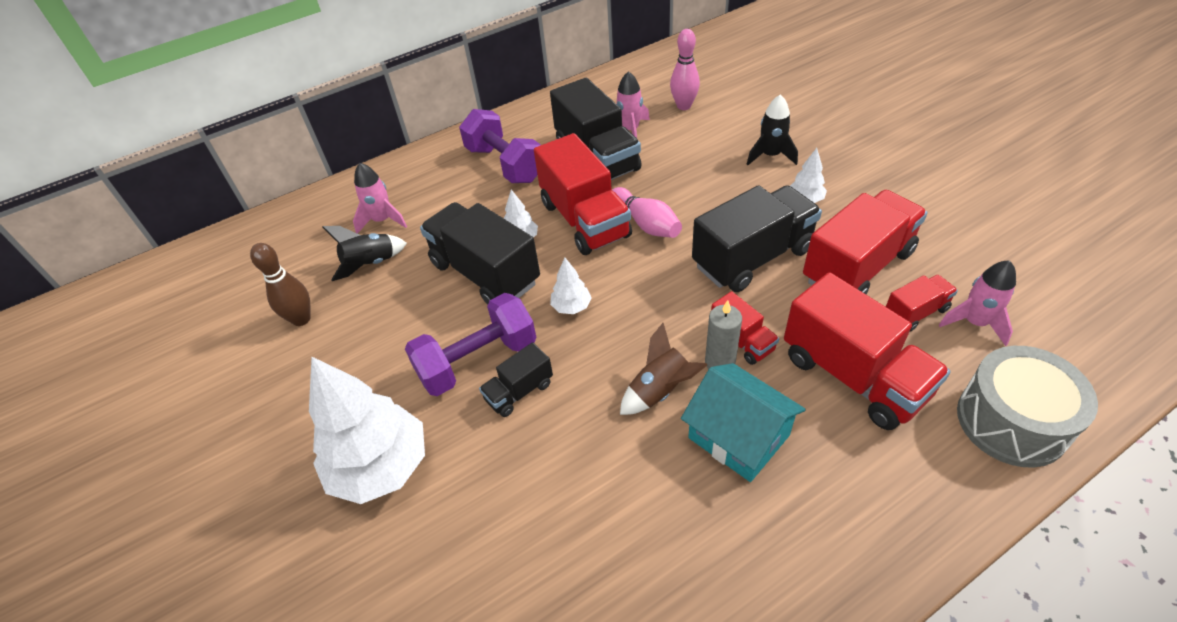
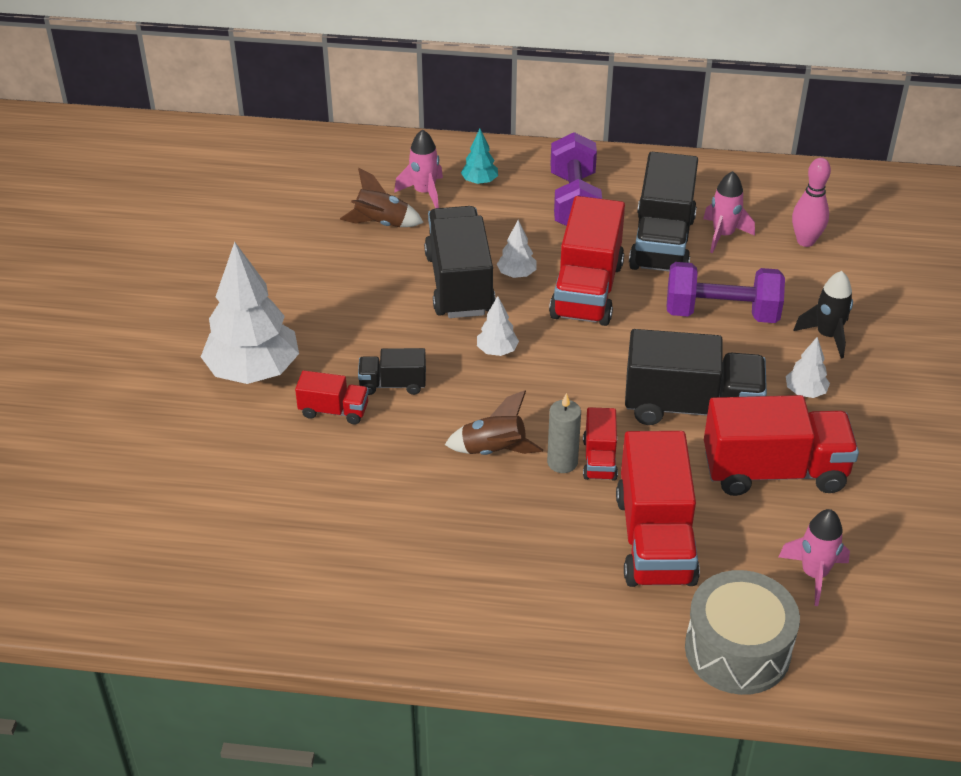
camera: 35 degrees right, 5 degrees down
brown bowling pin [250,243,311,326] -> none
black rocket [322,226,407,281] -> brown rocket [340,168,424,227]
purple dumbbell [405,293,536,396] -> purple dumbbell moved to [666,262,785,323]
pink bowling pin [612,187,682,238] -> none
turquoise house [681,363,806,482] -> none
red truck [886,275,958,332] -> red truck moved to [295,370,369,425]
none -> turquoise tree [461,129,498,185]

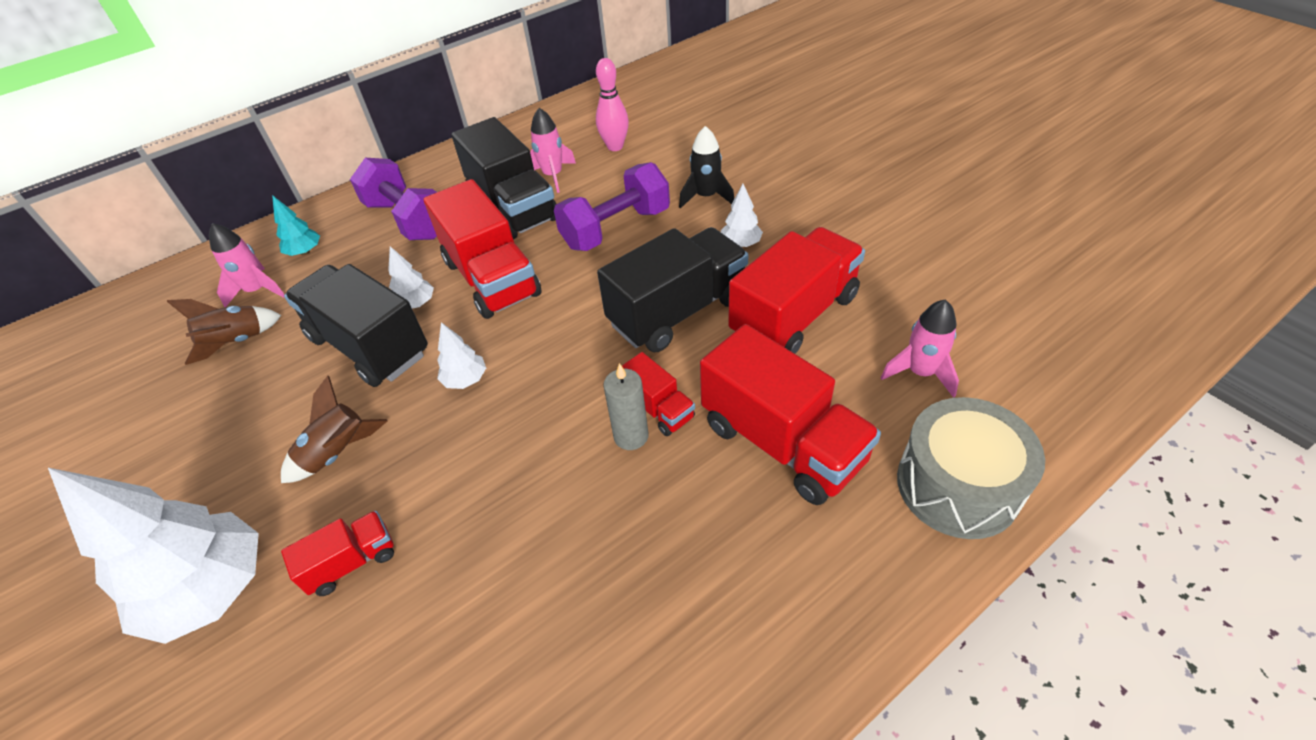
camera: 40 degrees left, 5 degrees up
black truck [358,348,426,395] -> none
brown rocket [445,390,543,455] -> brown rocket moved to [281,376,388,483]

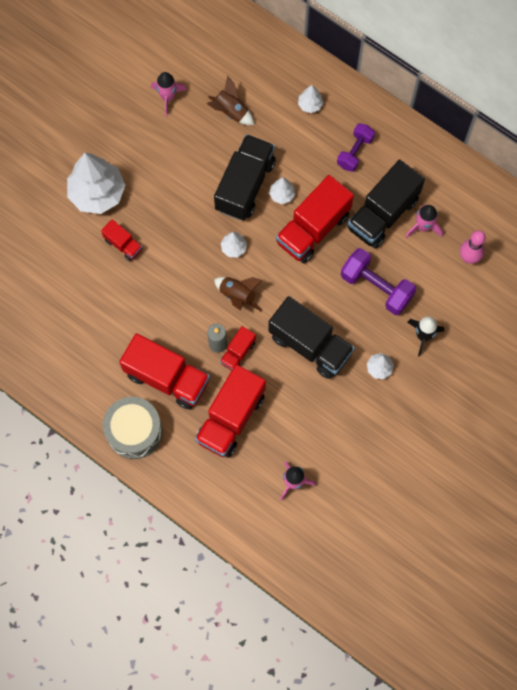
camera: 70 degrees right, 25 degrees up
pink rocket [209,223,285,308] -> pink rocket moved to [151,72,187,117]
turquoise tree [272,195,320,256] -> white tree [298,85,323,113]
brown rocket [281,376,388,483] -> brown rocket moved to [214,277,262,311]
purple dumbbell [350,158,437,240] -> purple dumbbell [337,123,375,172], size x0.66
red truck [728,227,865,354] -> red truck moved to [119,333,210,410]
grey drum [897,397,1045,539] -> grey drum moved to [103,397,163,459]

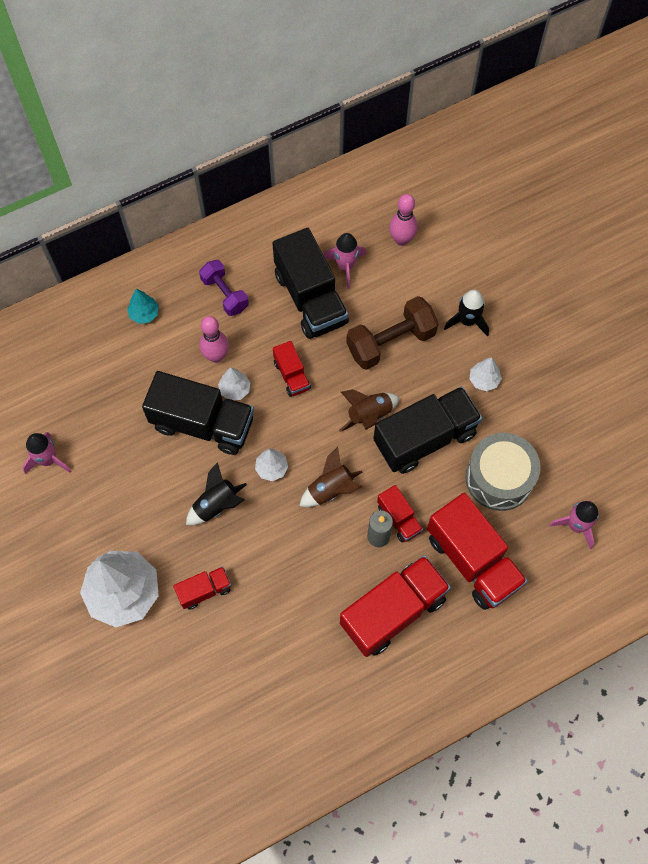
camera: 65 degrees left, 5 degrees down
grey drum [103,397,163,459] -> grey drum moved to [465,433,541,511]
brown rocket [206,76,254,125] -> brown rocket moved to [339,389,400,432]
black truck [214,134,276,221] -> black truck turned 150 degrees clockwise [142,371,254,455]
red truck [276,175,354,263] -> red truck [273,341,311,397], size x0.50
white tree [298,85,323,113] -> turquoise tree [127,289,159,324]
purple dumbbell [341,248,416,315] -> brown dumbbell [346,296,439,370]
none -> black rocket [186,462,247,525]
none -> pink bowling pin [199,316,229,363]

